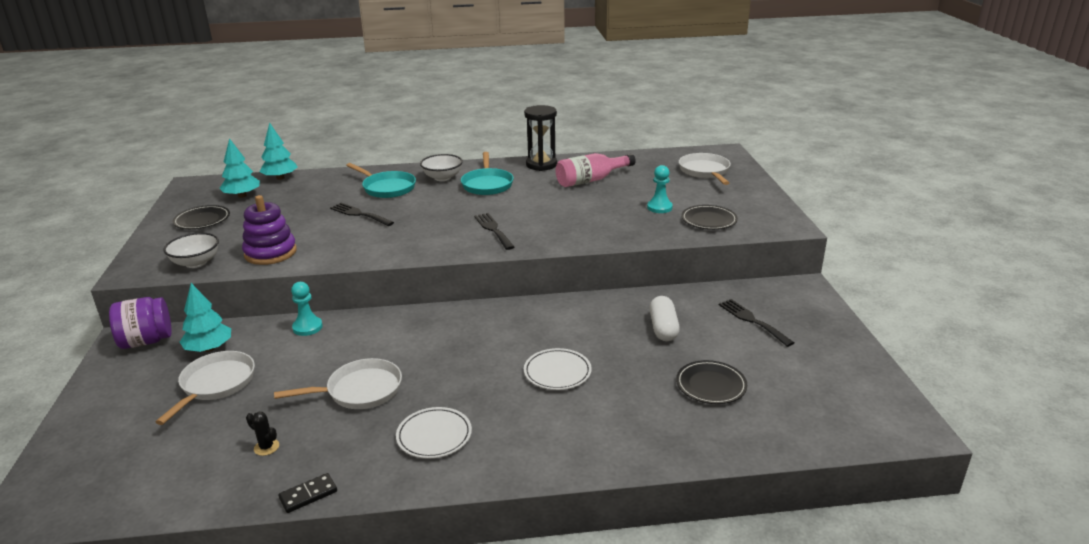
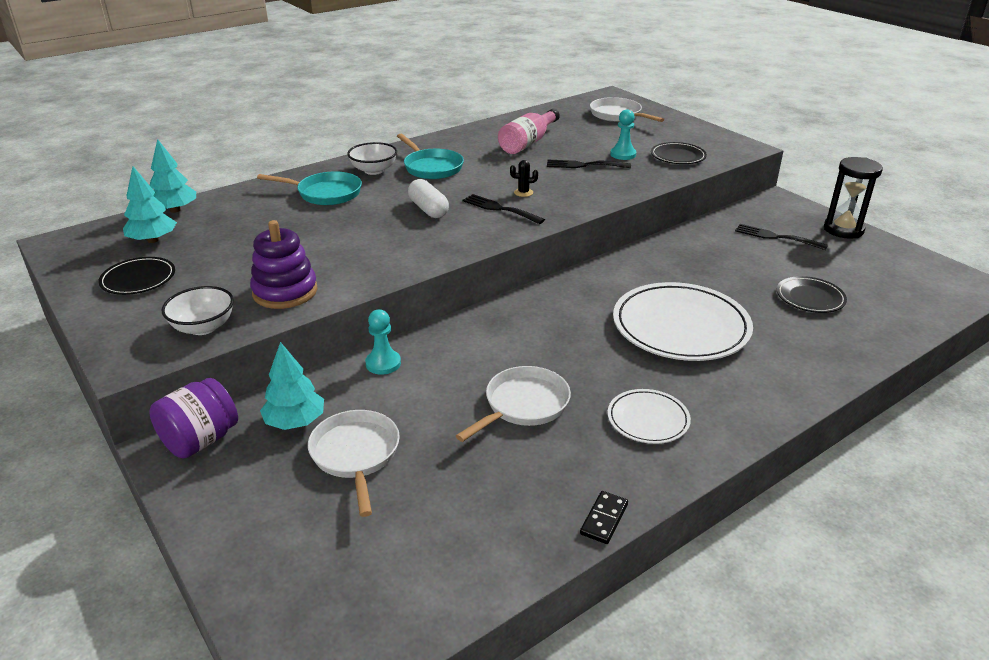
camera: 30 degrees left, 5 degrees up
black cactus [246,412,279,456] -> black cactus moved to [510,160,538,197]
black fork [330,203,394,226] -> black fork moved to [547,160,631,168]
black hourglass [524,105,557,171] -> black hourglass moved to [824,157,883,239]
white plate [524,348,592,390] -> white plate [613,282,753,361], size x1.94
white capsule [649,296,680,341] -> white capsule moved to [408,179,449,218]

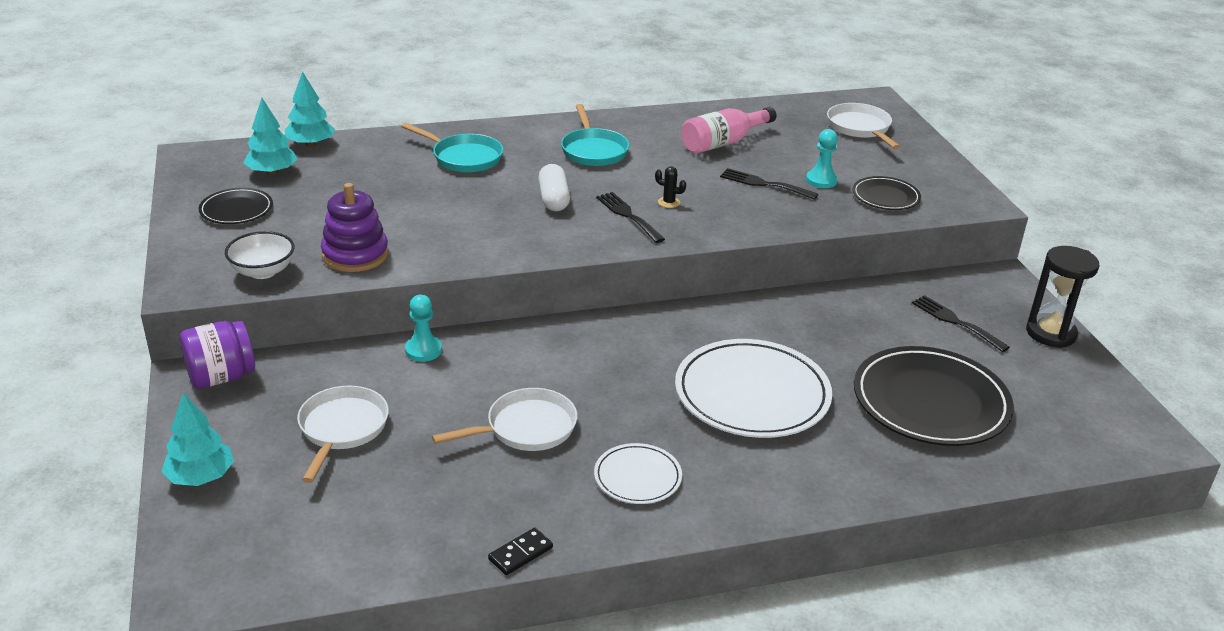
camera: 20 degrees right, 0 degrees up
turquoise tree [260,342,324,430] -> turquoise tree moved to [161,393,234,486]
white bowl [347,142,397,175] -> none
black plate [777,276,847,313] -> black plate [854,346,1014,446], size x1.94

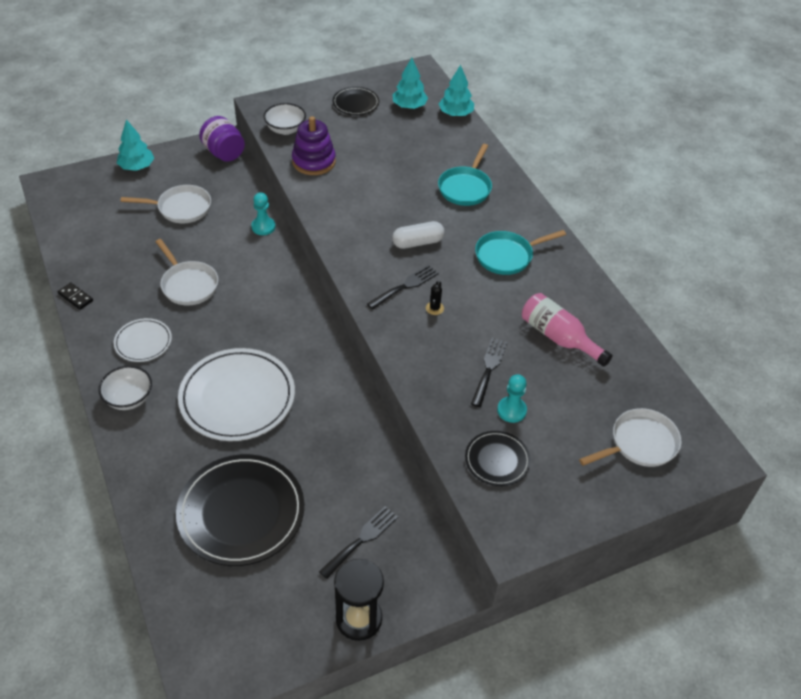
camera: 80 degrees right, 15 degrees up
none -> white bowl [98,366,152,410]

